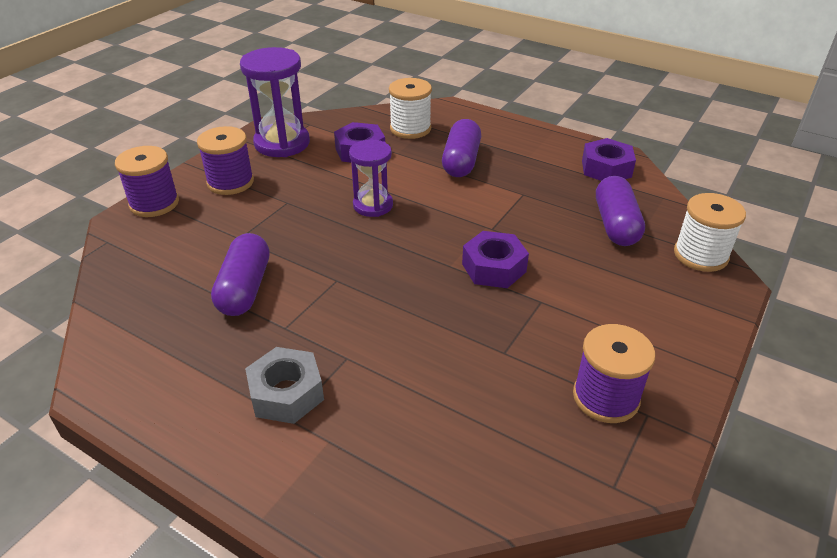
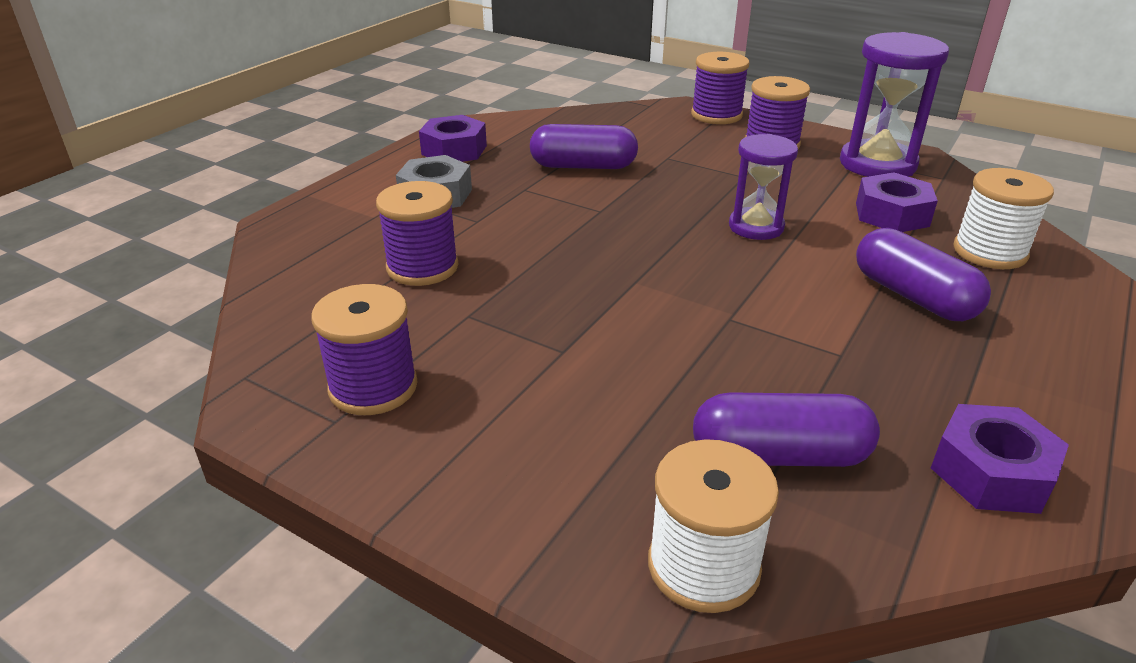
camera: 90 degrees right, 5 degrees down
purple capsule [442,119,481,177] -> purple capsule turned 45 degrees clockwise [856,228,991,321]
purple nut [462,231,529,288] -> purple nut moved to [419,115,487,162]
none -> purple spool [376,181,458,286]

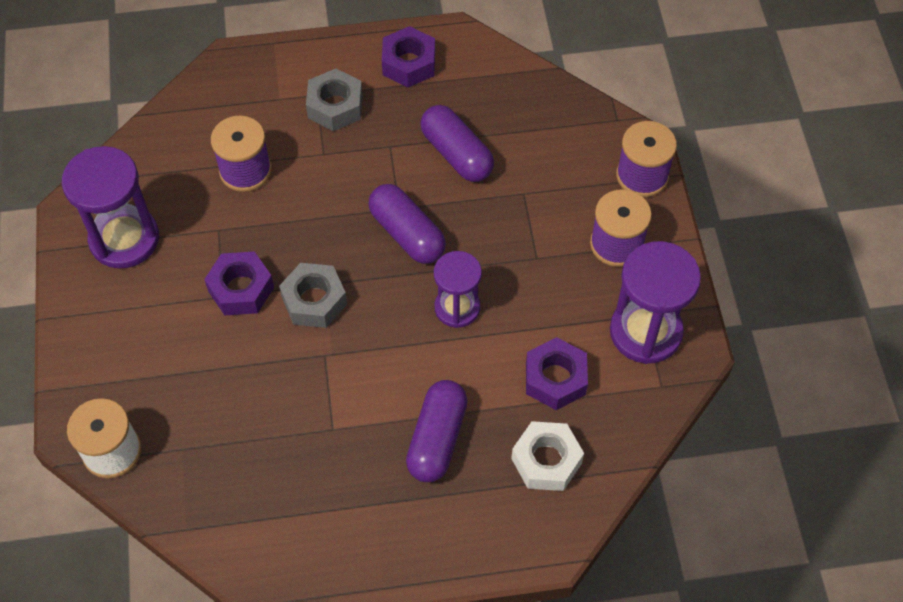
camera: 50 degrees right, 25 degrees up
purple spool [311,284,418,415] -> purple hourglass [62,146,159,269]
purple capsule [693,392,880,467] -> purple capsule moved to [368,184,446,264]
purple nut [931,404,1069,514] -> purple nut moved to [204,251,274,315]
white spool [953,168,1054,269] -> white nut [511,421,584,491]
none -> grey nut [279,263,347,328]

